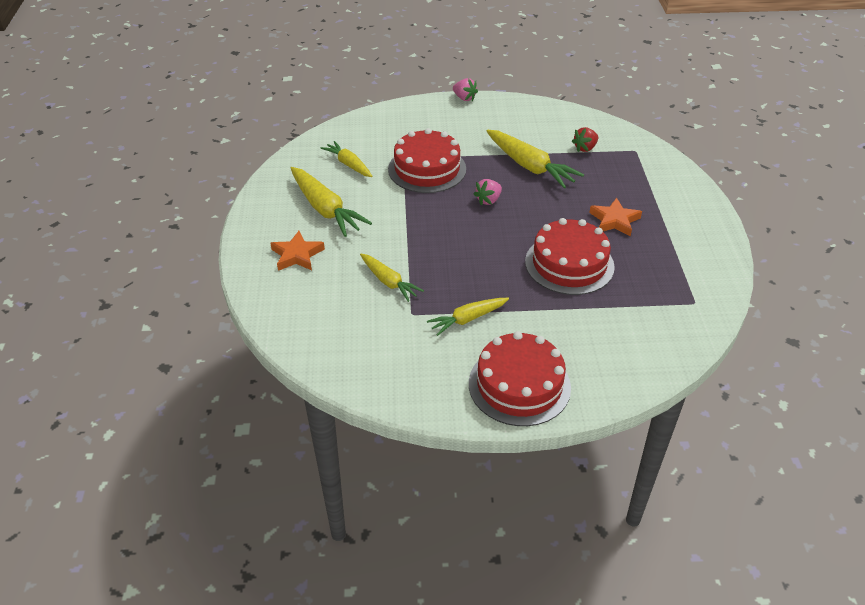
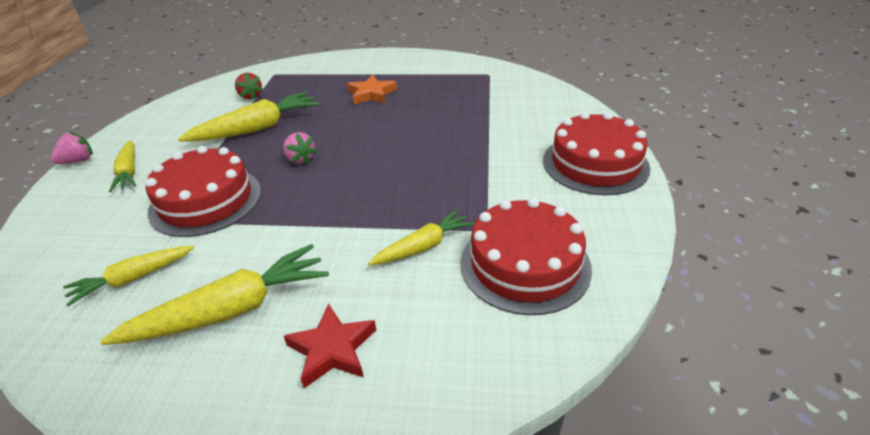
camera: 80 degrees left, 5 degrees down
orange star [270,231,325,271] -> red star [284,304,376,388]
yellow carrot [427,298,509,336] -> yellow carrot moved to [109,140,136,192]
red cake [525,218,615,295] -> red cake moved to [461,198,592,315]

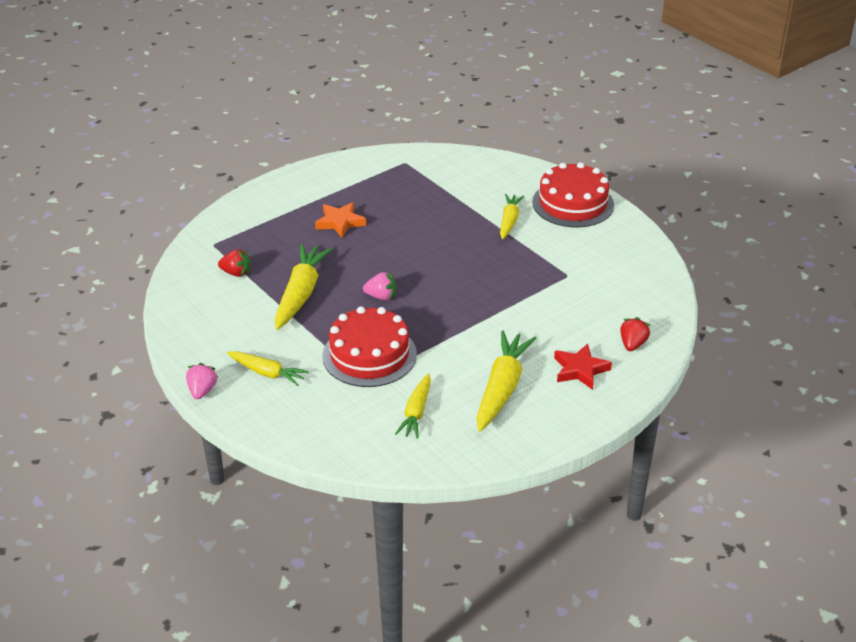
camera: 45 degrees left, 0 degrees up
yellow carrot [368,210,474,265] -> yellow carrot moved to [500,194,524,239]
red cake [461,198,592,315] -> none
none -> red strawberry [620,317,650,351]

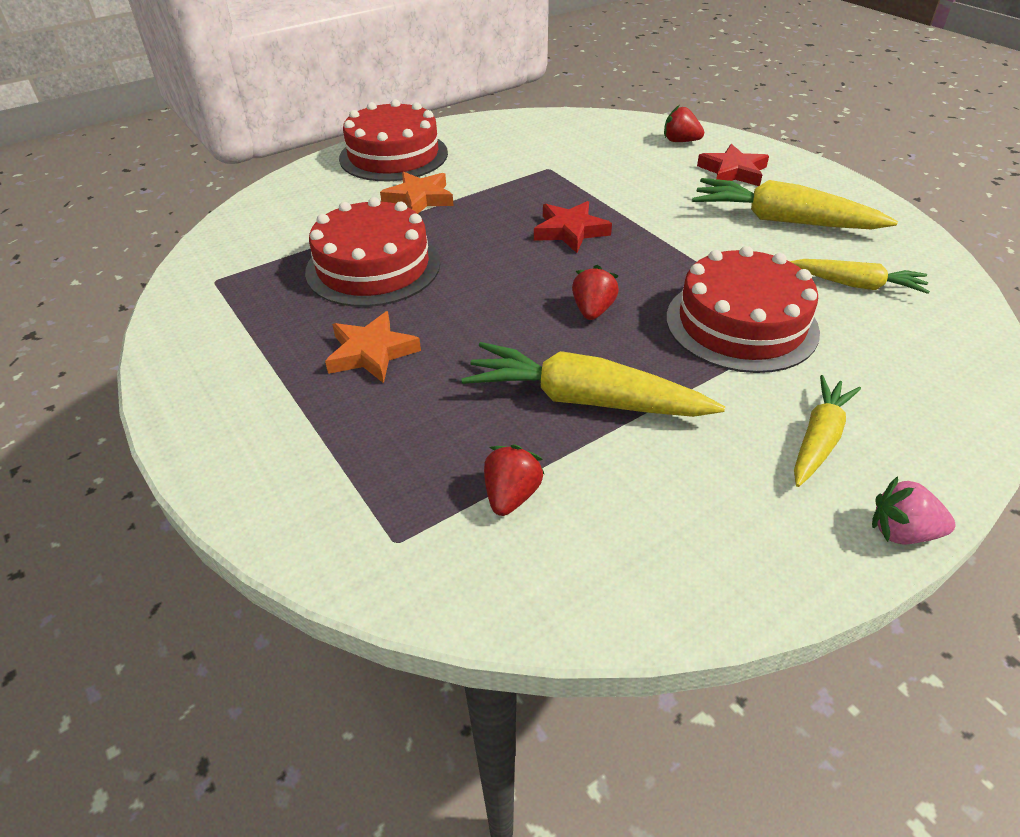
camera: 85 degrees left, 5 degrees up
pink strawberry [363,272,396,300] -> red strawberry [572,265,619,320]
yellow carrot [500,194,524,239] -> orange star [380,172,453,214]
none -> red cake [305,197,440,307]
none -> red star [534,201,612,253]

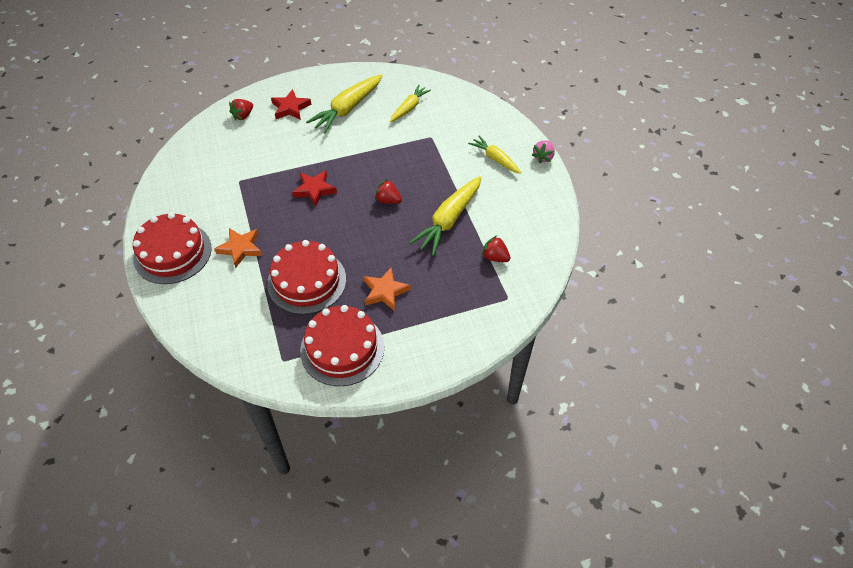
camera: 75 degrees left, 10 degrees up
red cake [666,246,820,373] -> red cake moved to [300,305,384,386]

